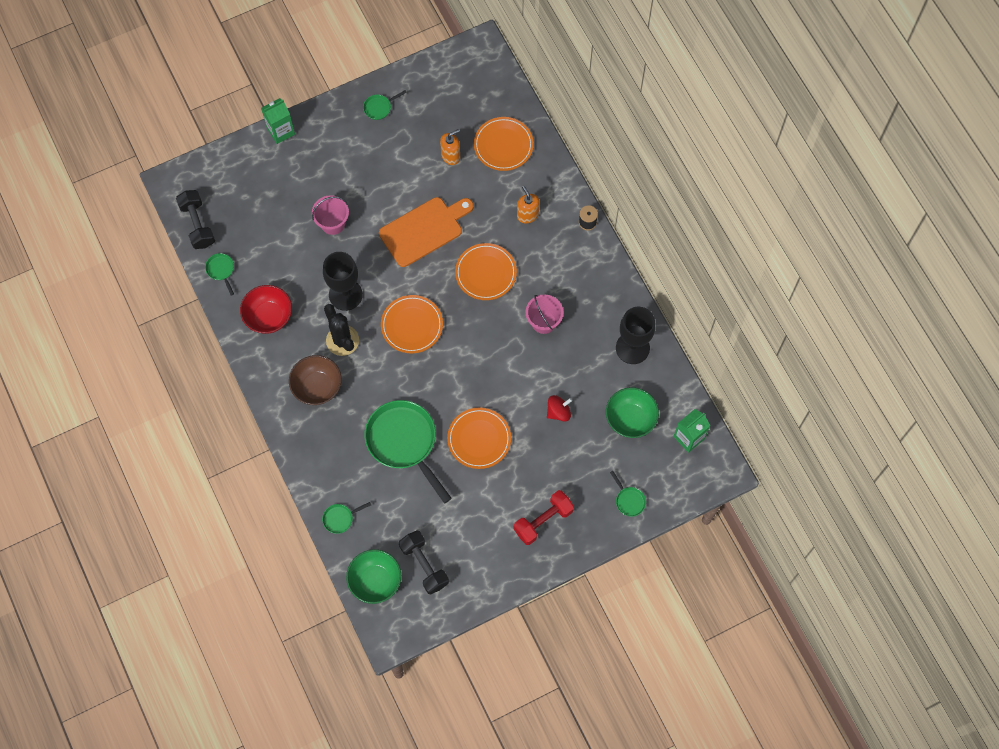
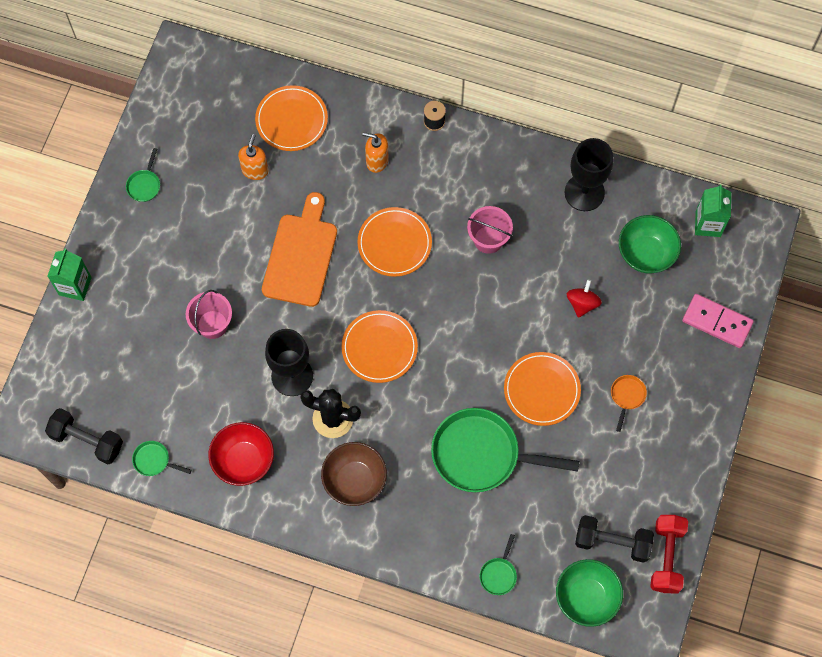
camera: 45 degrees left, 0 degrees up
red dumbbell [514,490,574,545] -> red dumbbell moved to [650,515,688,594]
green pan [610,471,646,517] -> pink domino [682,294,754,348]
none -> orange pan [611,375,647,432]

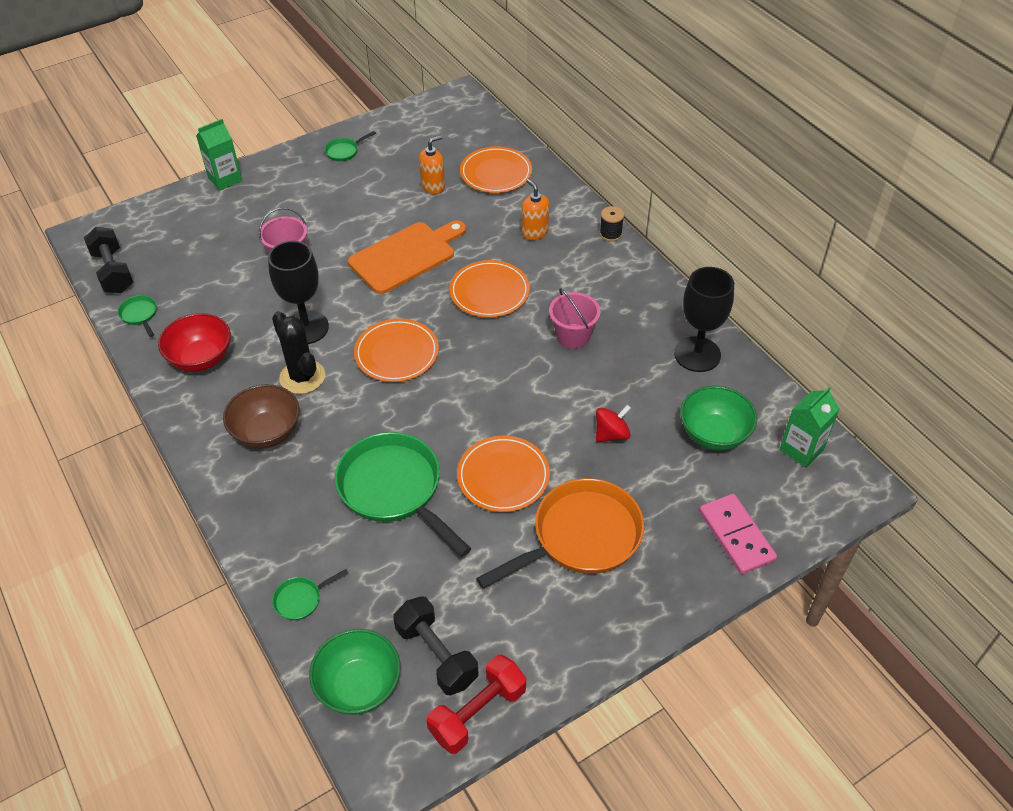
camera: 40 degrees right, 20 degrees down
orange pan [611,375,647,432] -> orange pan [476,478,644,589], size x2.38

